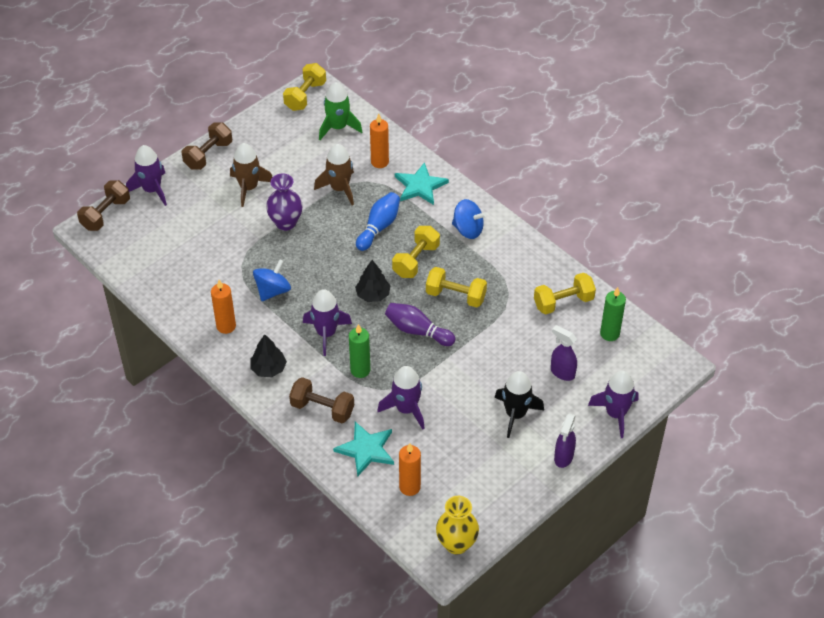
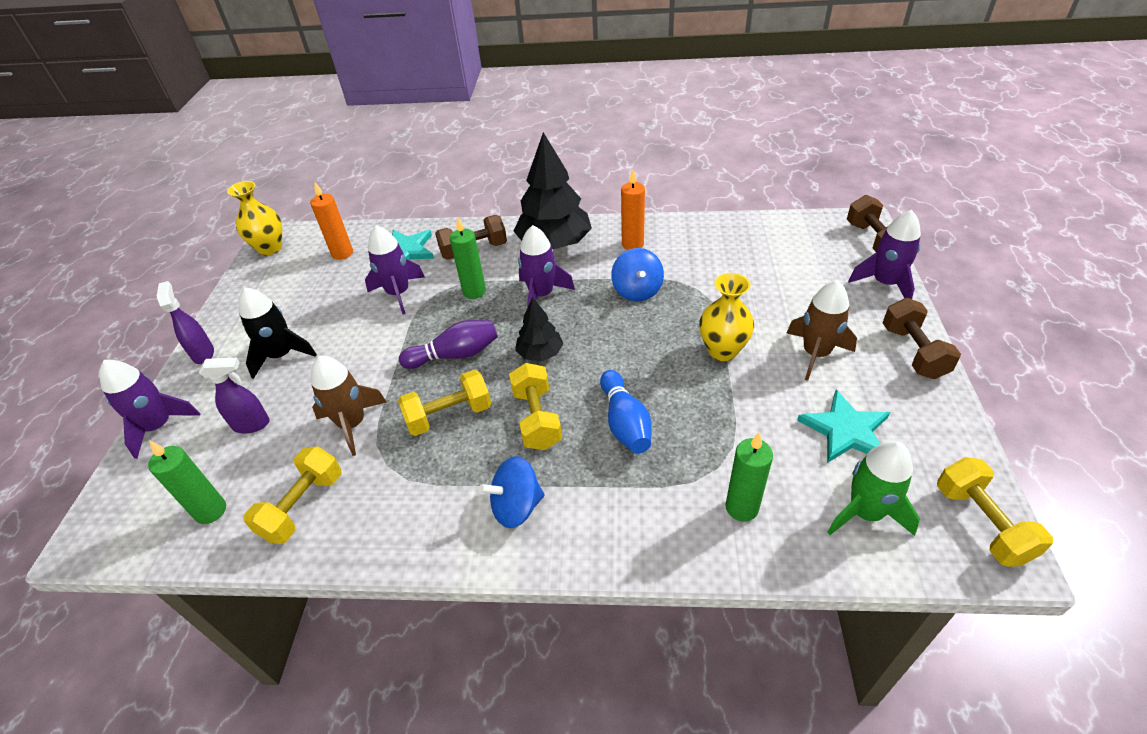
camera: 140 degrees right, 5 degrees down
black tree [250,334,287,378] -> black tree [514,132,592,249], size x1.90
purple vase [266,173,303,231] -> yellow vase [699,273,754,361]
brown rocket [314,144,354,206] -> brown rocket moved to [311,356,387,456]
orange candle [370,114,389,168] -> green candle [725,433,773,522]
turquoise star [395,162,449,205] -> turquoise star moved to [797,390,890,463]

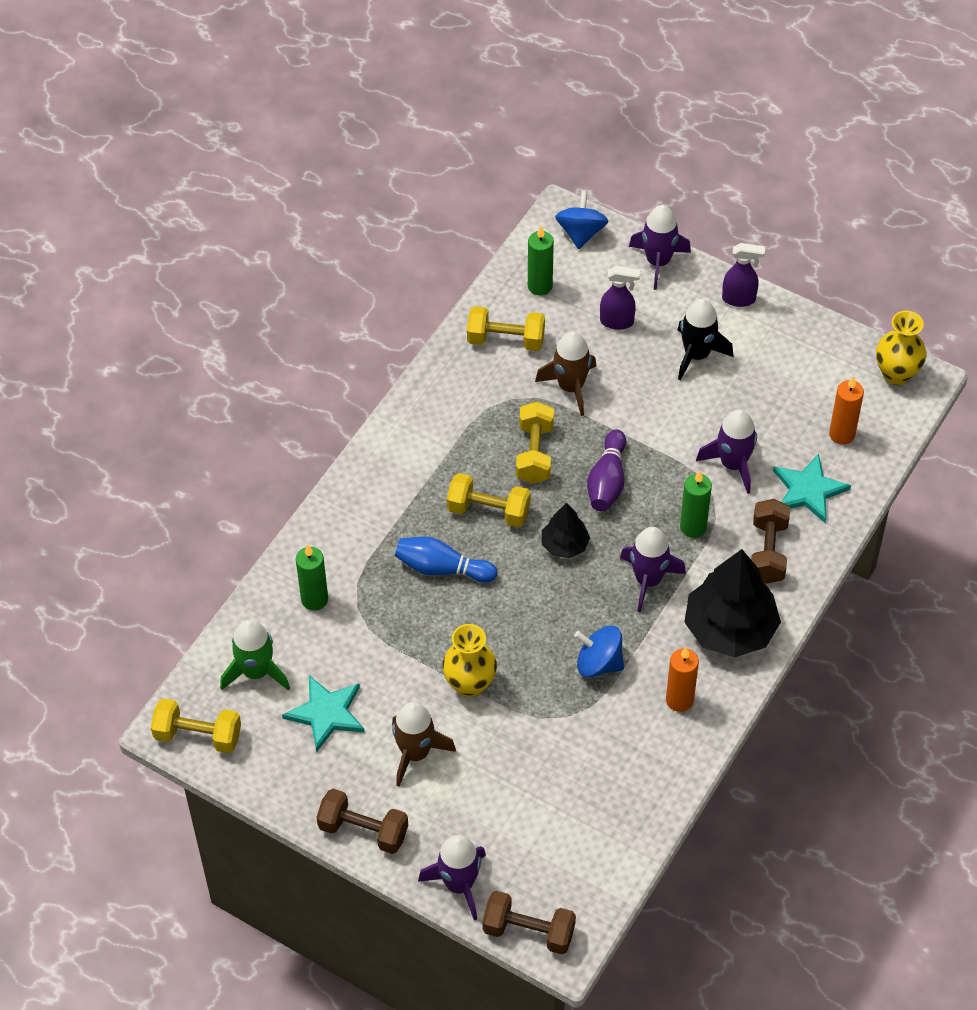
camera: 115 degrees right, 10 degrees up
purple spray bottle [198,358,270,434] -> purple spray bottle turned 105 degrees counterclockwise [600,266,640,330]
yellow dumbbell [244,447,342,544] -> yellow dumbbell turned 45 degrees counterclockwise [467,306,545,351]
blue spinning top [479,456,545,528] -> blue spinning top moved to [555,190,608,249]

